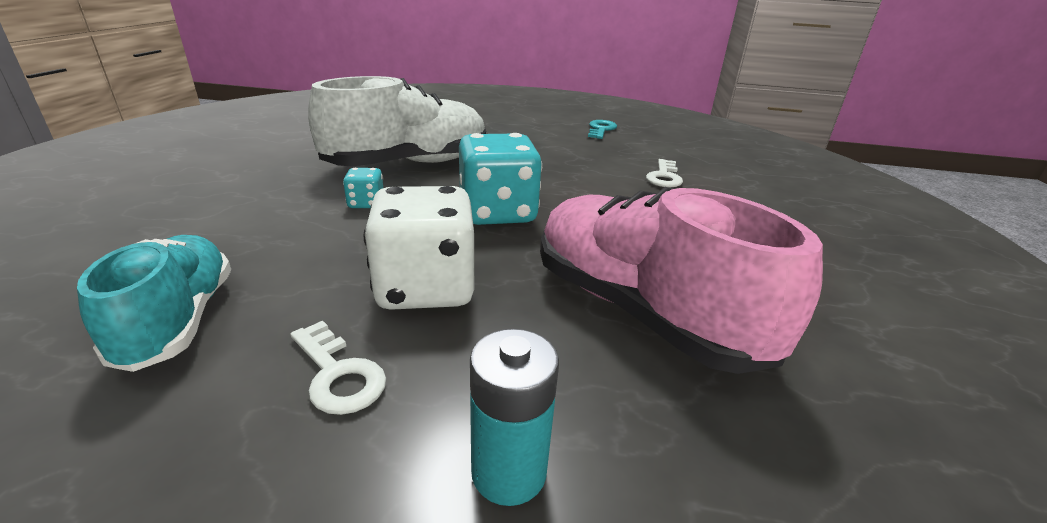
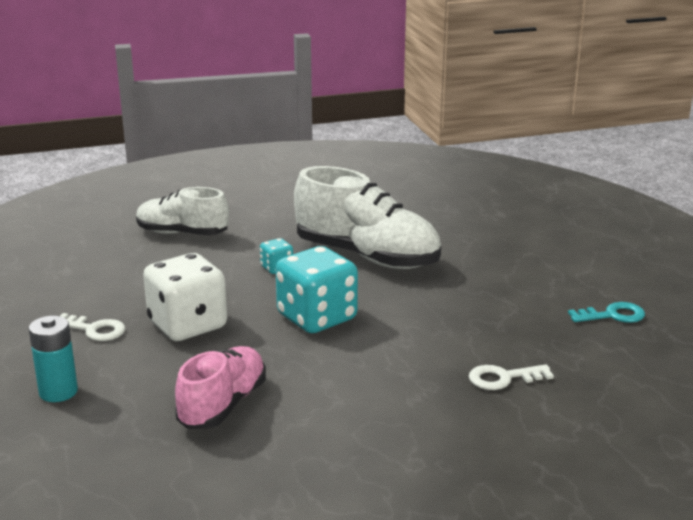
camera: 65 degrees right, 5 degrees down
turquoise shoe [77,235,231,372] -> none
white key [290,321,386,415] -> white key turned 90 degrees counterclockwise [60,313,125,341]
pink shoe [540,187,823,374] -> pink shoe [175,346,266,429], size x0.63
none -> white shoe [136,187,229,235]

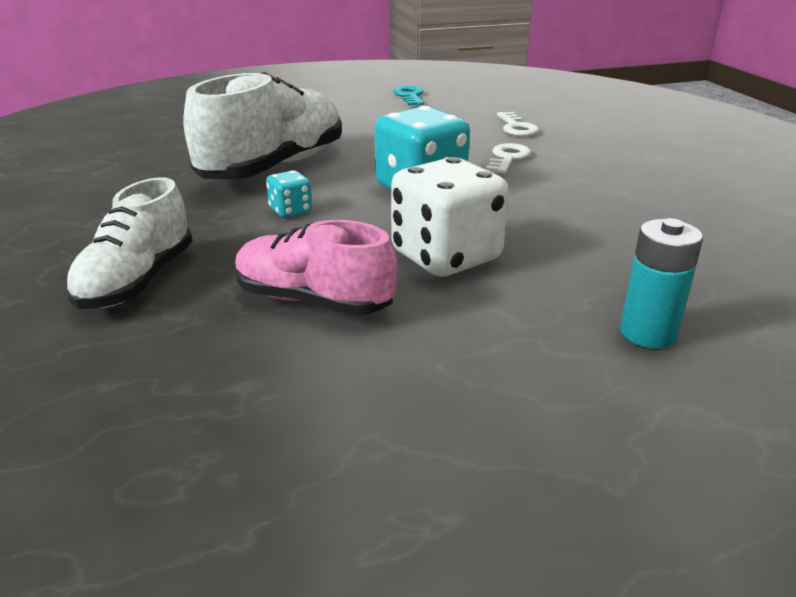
camera: 90 degrees left, 5 degrees up
white key [60,313,125,341] -> white key moved to [486,143,531,174]
pink shoe [175,346,266,429] -> pink shoe moved to [235,220,397,316]

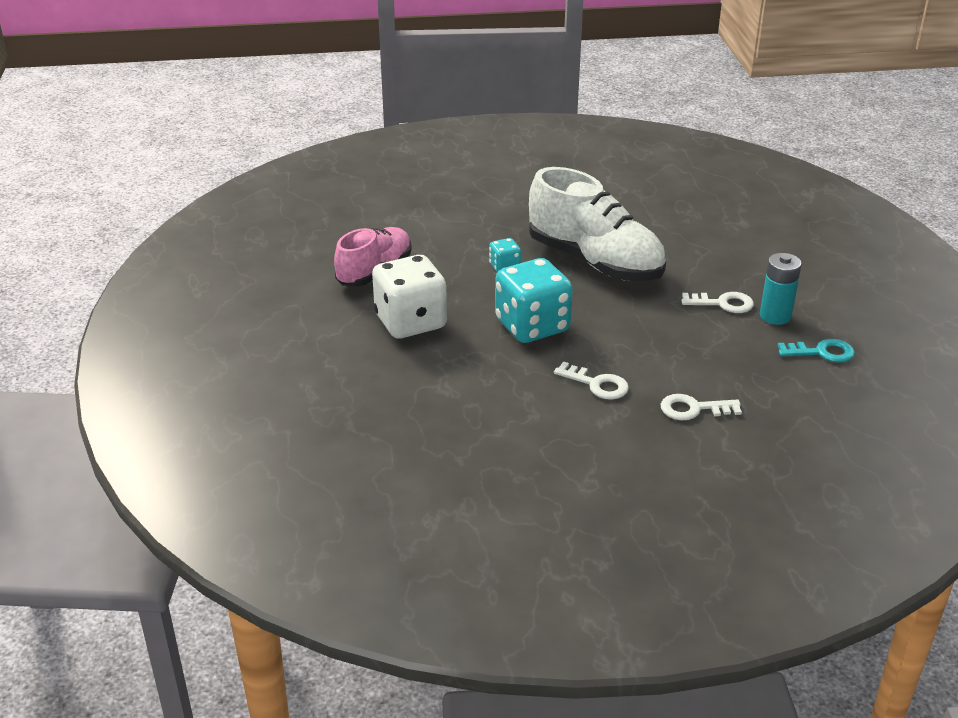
camera: 100 degrees right, 5 degrees up
white shoe [65,178,193,309] -> none
turquoise battery [620,218,703,349] -> turquoise battery moved to [760,253,802,325]
none -> white key [681,292,754,313]

